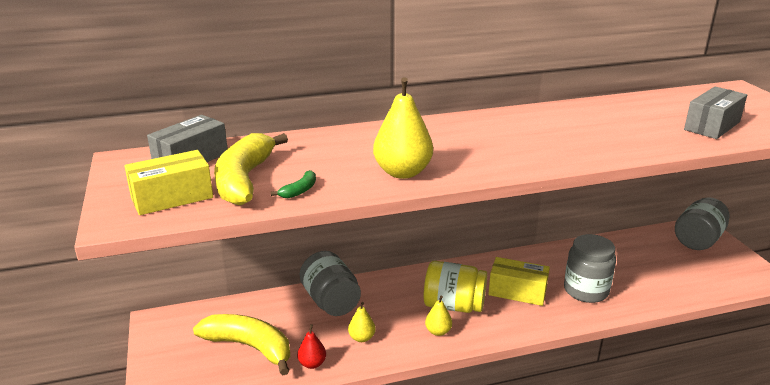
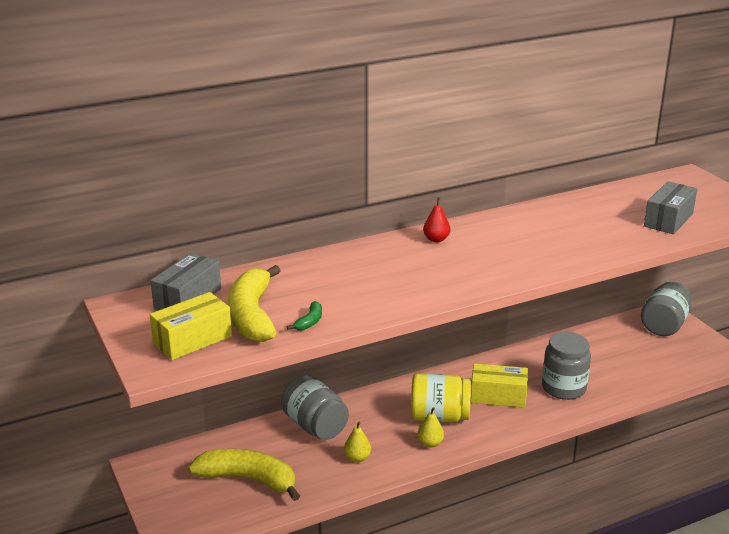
camera: 10 degrees left, 0 degrees up
red pear [297,324,326,369] -> red pear moved to [423,197,450,242]
yellow pear [373,77,433,179] -> none

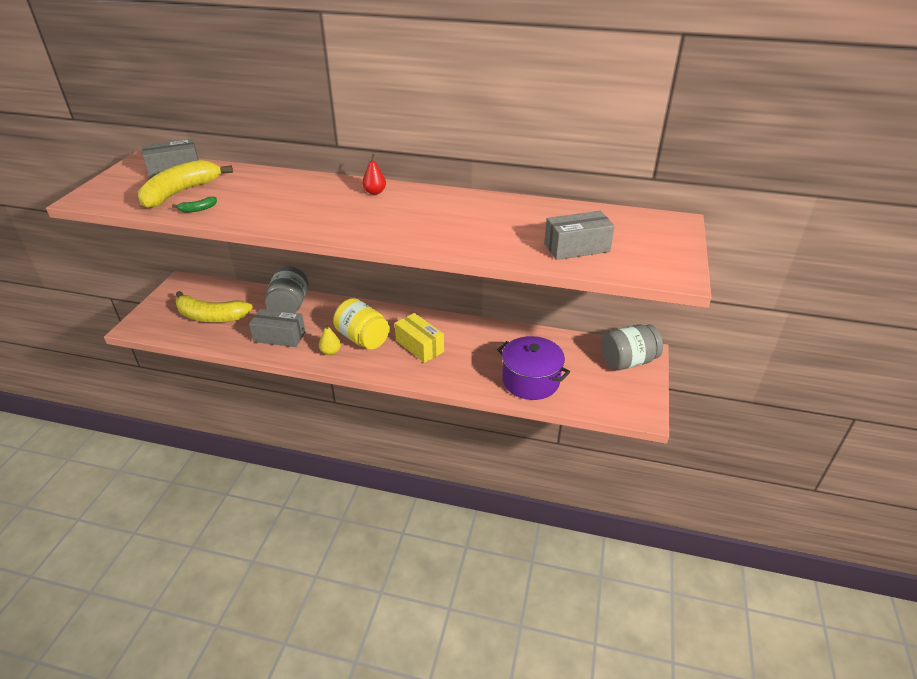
camera: 40 degrees right, 10 degrees up
yellow box [150,292,232,360] -> none
yellow banana [188,449,300,501] -> yellow banana turned 135 degrees clockwise [175,291,253,323]
yellow pear [344,422,371,462] -> grey box [249,309,305,347]
grey jar [542,332,591,400] -> none
none -> purple pot [497,336,570,400]

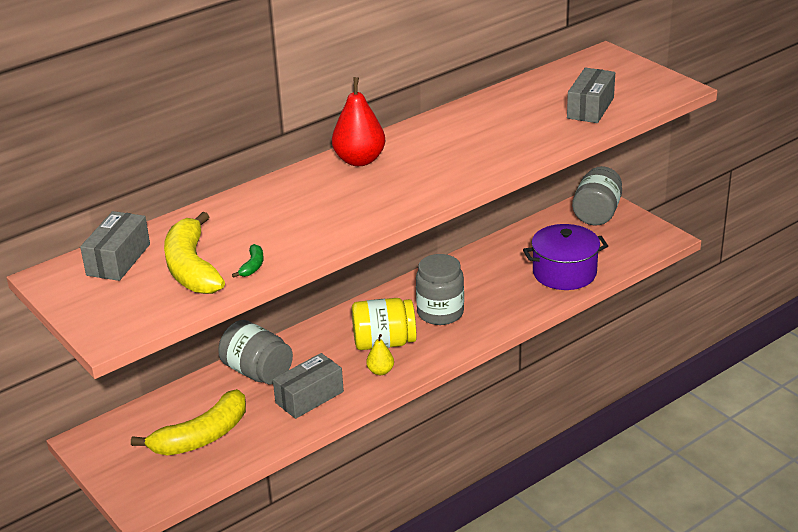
camera: 50 degrees left, 5 degrees down
red pear [362,154,386,195] -> red pear [332,77,385,166], size x1.88
yellow box [395,313,444,363] -> grey jar [416,254,464,325]

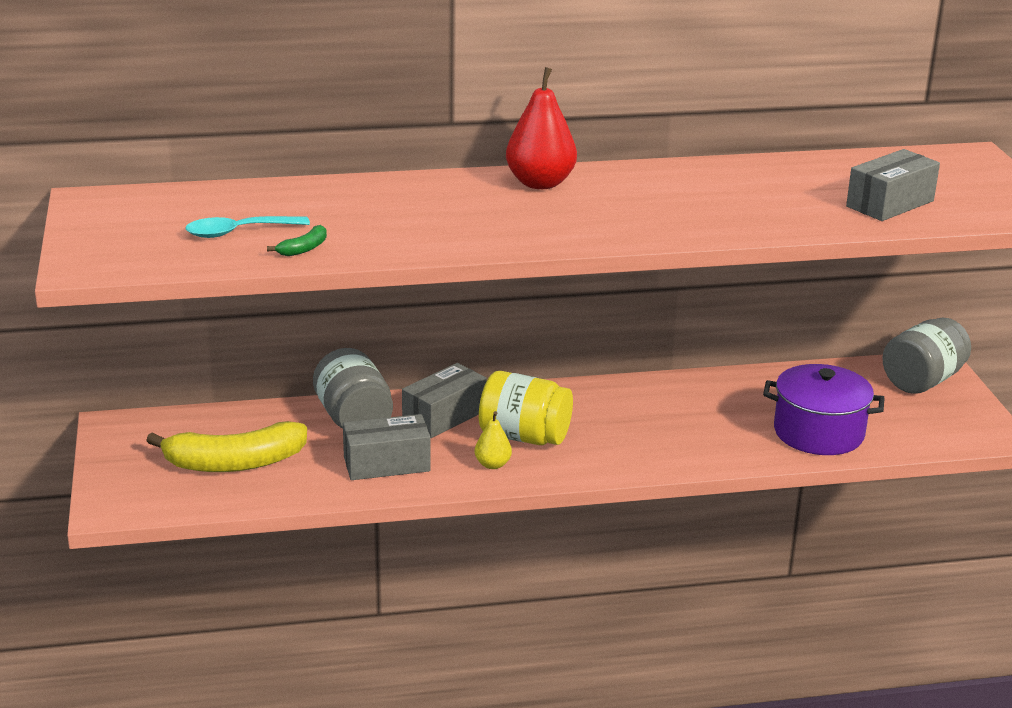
camera: 25 degrees right, 5 degrees down
grey box [80,211,150,281] -> grey box moved to [402,363,487,438]
yellow banana [164,212,225,294] -> turquoise spoon [186,216,310,238]
grey jar [416,254,464,325] -> none

